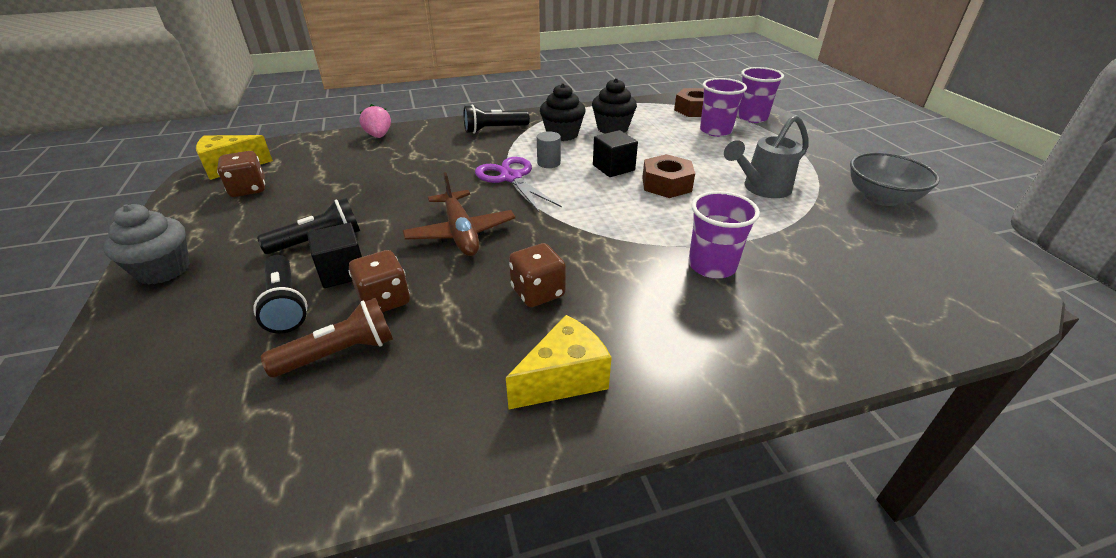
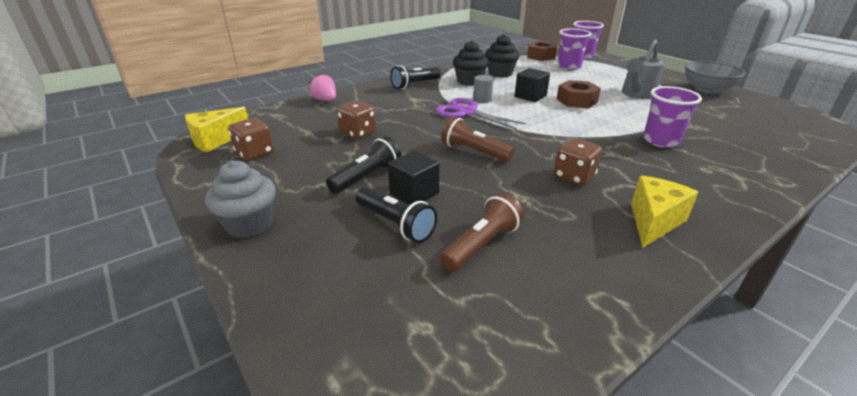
camera: 20 degrees left, 5 degrees down
brown dice [349,250,410,312] -> brown dice moved to [337,101,376,139]
brown plane [403,172,515,256] -> brown flashlight [441,117,515,162]

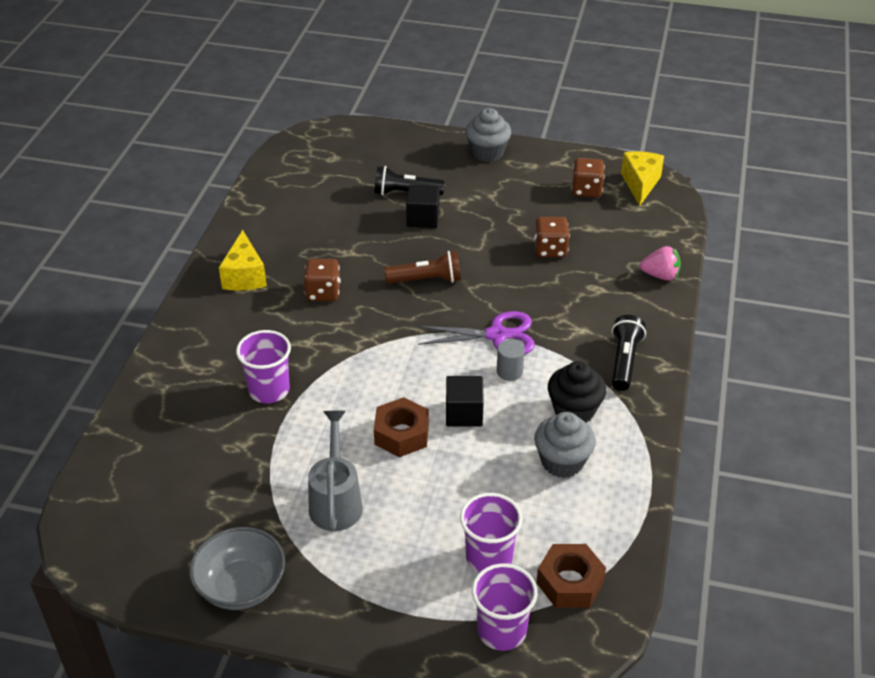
camera: 140 degrees right, 10 degrees up
black flashlight [326,136,401,194] -> none
brown flashlight [440,193,524,272] -> none
black cupcake [485,34,519,78] -> grey cupcake [534,412,596,478]

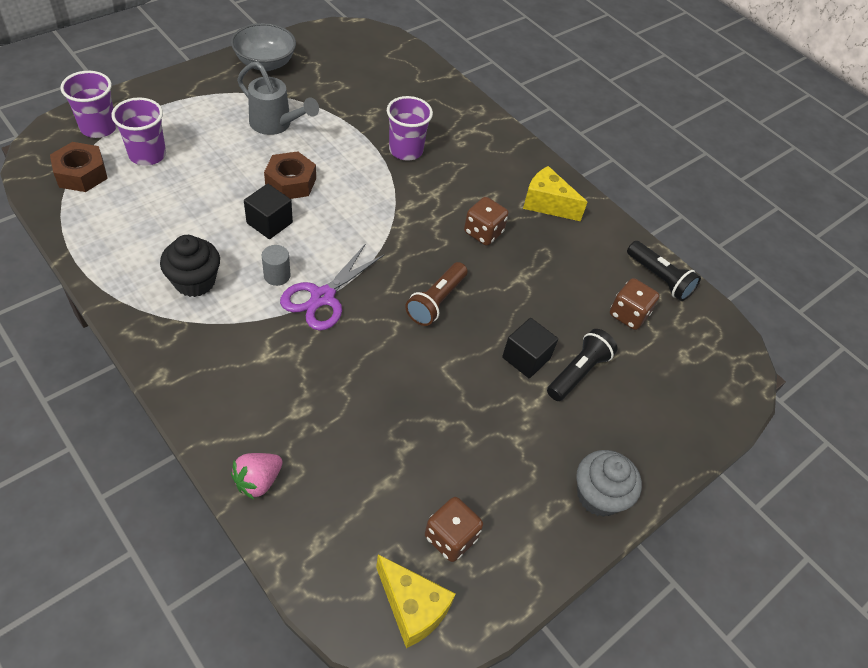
camera: 120 degrees right, 10 degrees up
brown dice [534,217,570,257] -> brown dice moved to [610,278,659,330]
grey cupcake [534,412,596,478] -> none
black flashlight [612,315,646,391] -> black flashlight moved to [627,241,701,301]

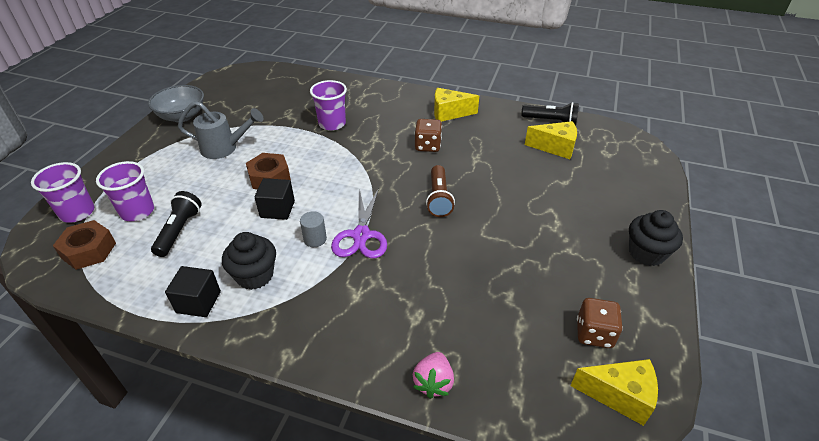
camera: 25 degrees left, 10 degrees down
black cube [502,318,558,378] -> black cube moved to [165,266,221,317]
black flashlight [547,329,618,401] -> black flashlight moved to [151,191,202,257]
grey cupcake [576,450,642,517] -> black cupcake [629,210,683,266]
brown dice [610,278,659,330] -> yellow cheese [525,121,577,159]

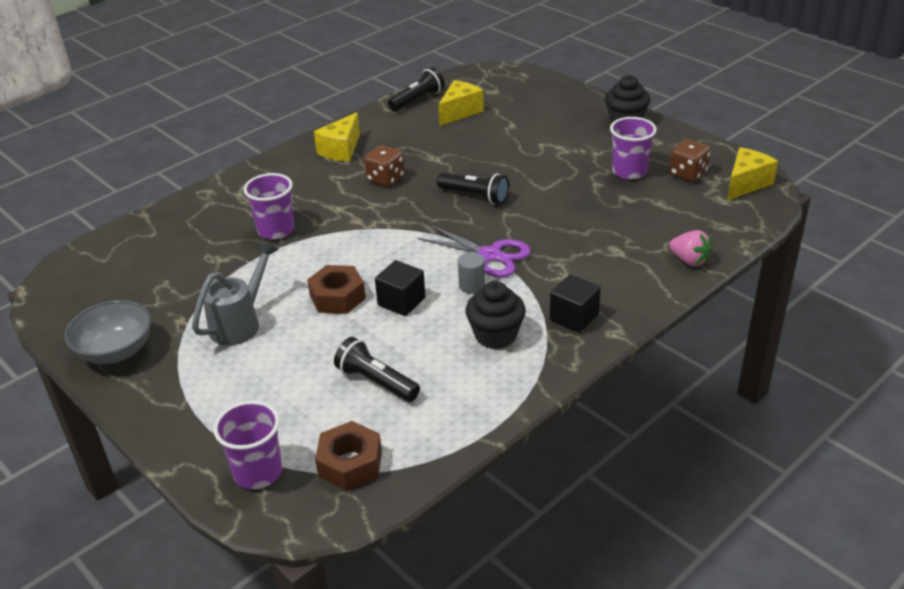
camera: 60 degrees left, 5 degrees down
purple cup [96,161,154,221] -> purple cup moved to [610,117,657,180]
black cube [165,266,221,317] -> black cube moved to [550,274,601,333]
brown flashlight [426,165,455,217] -> black flashlight [437,173,509,204]

